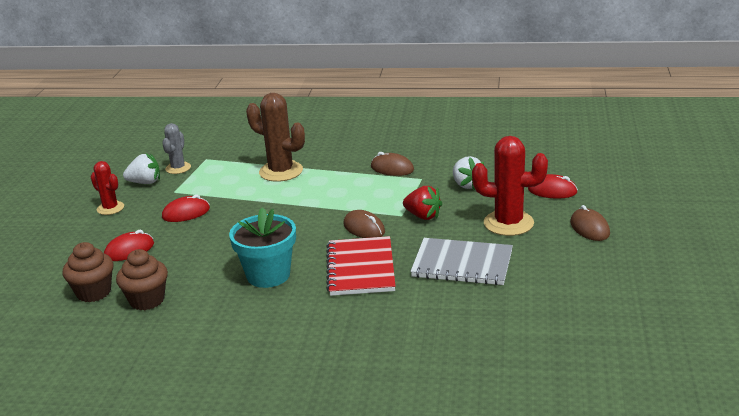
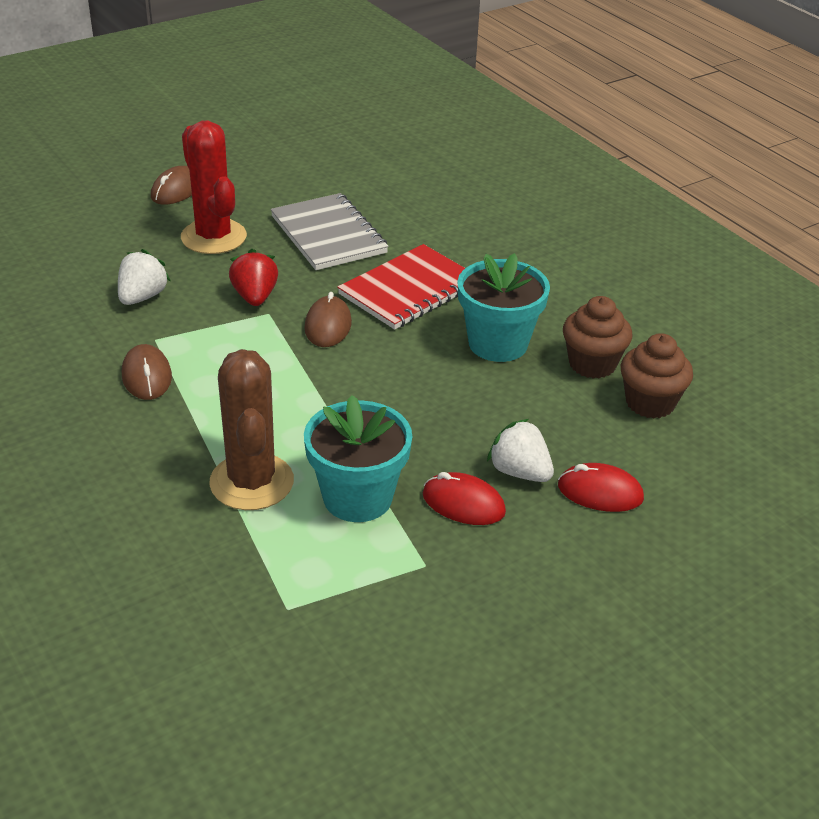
camera: 135 degrees left, 10 degrees up
brown cupcake [62,242,113,302] -> brown cupcake moved to [563,296,632,379]
red cactus [91,161,124,215] -> none
white strawberry [123,154,160,184] -> white strawberry moved to [487,419,554,482]
grey cactus [162,123,191,174] -> none
red mouse [528,174,578,199] -> none
none -> turquoise flower pot [304,395,412,522]

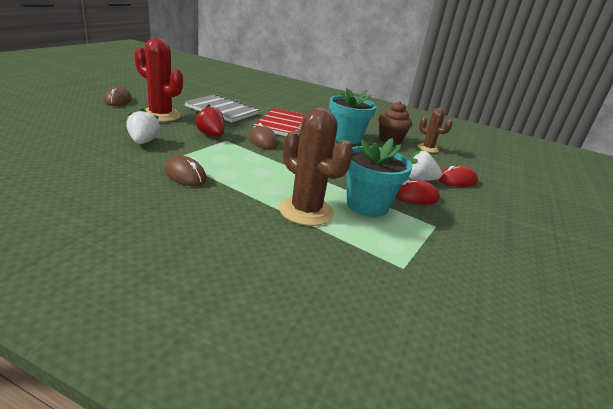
camera: 35 degrees left, 10 degrees down
brown cupcake [621,333,693,419] -> brown cactus [418,108,452,153]

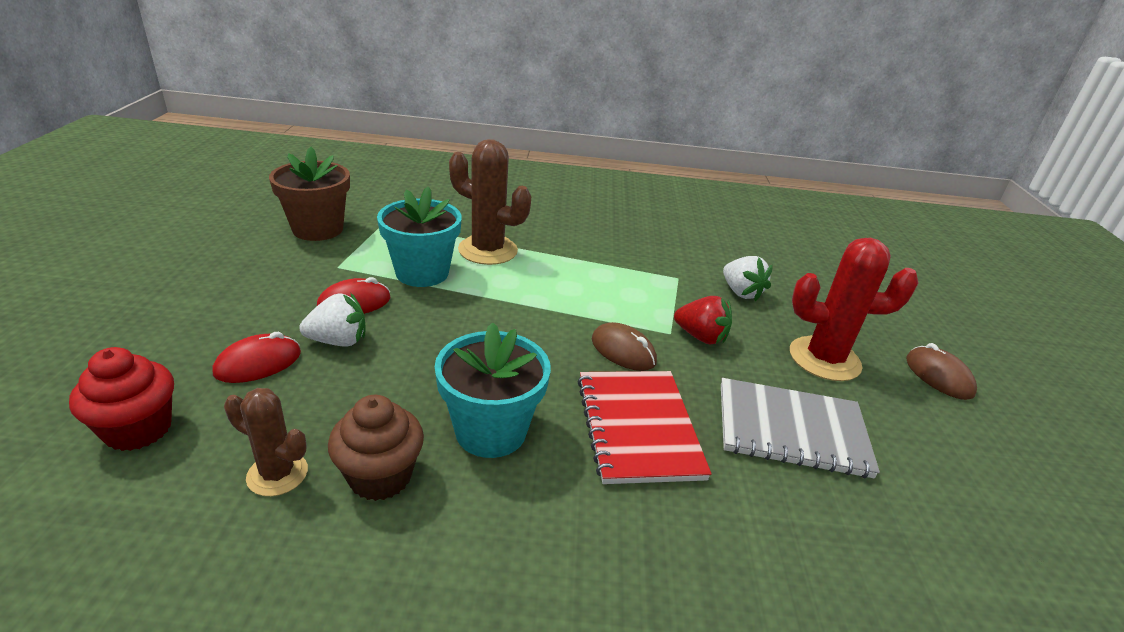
camera: 160 degrees right, 5 degrees up
brown mouse [165,156,207,186] -> none
none -> red cupcake [69,347,174,451]
none -> brown flower pot [269,147,350,241]

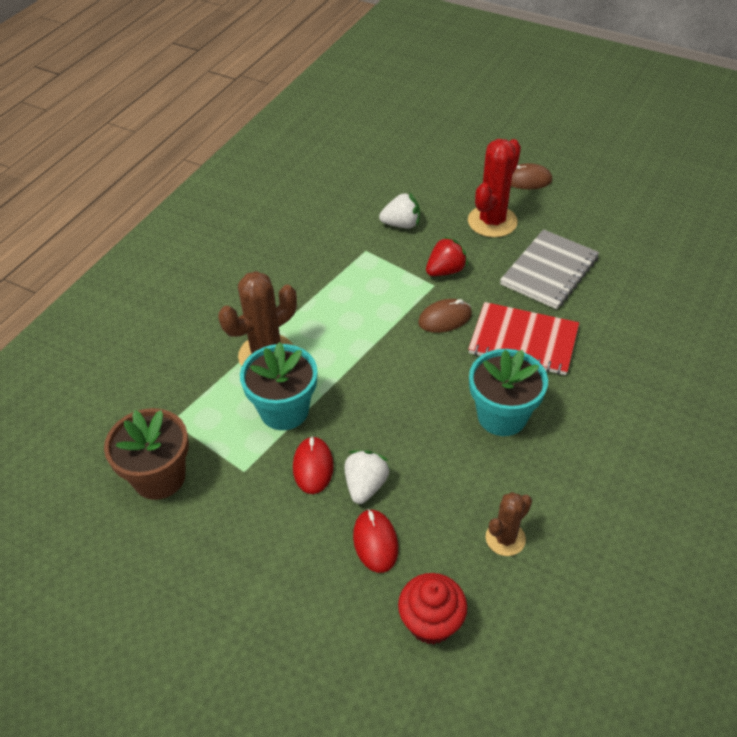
camera: 60 degrees left, 15 degrees up
brown cupcake [328,395,424,501] -> none

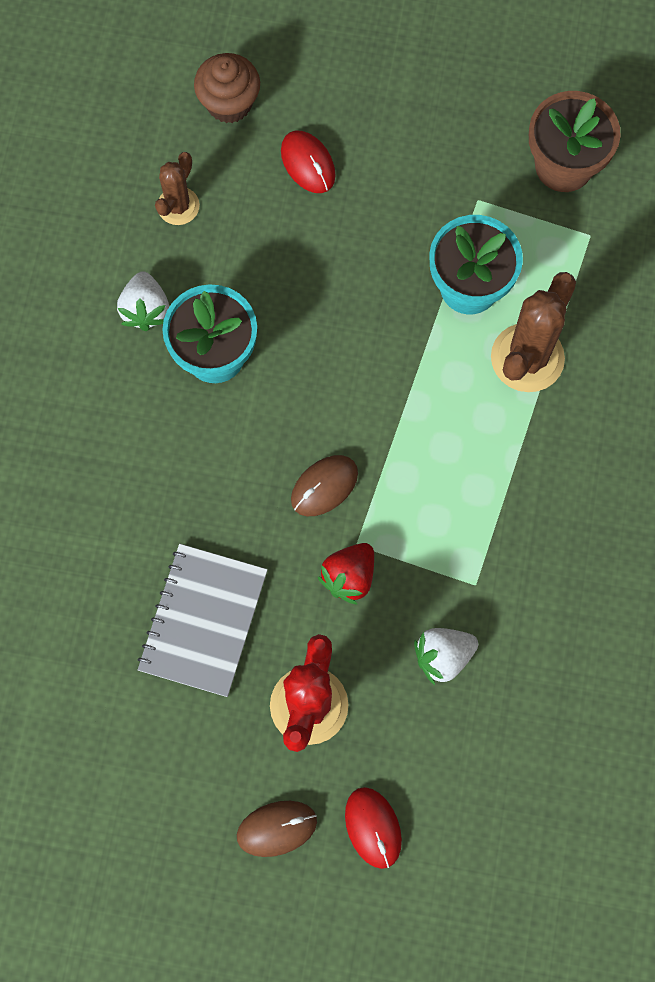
camera: 160 degrees right, 25 degrees up
red mouse [293,436,334,494] -> red mouse moved to [345,787,402,869]
white strawberry [345,450,389,504] -> white strawberry moved to [117,271,169,331]
red cupcake [398,573,467,644] -> brown cupcake [194,53,260,123]
red notebook [468,302,579,375] -> none

